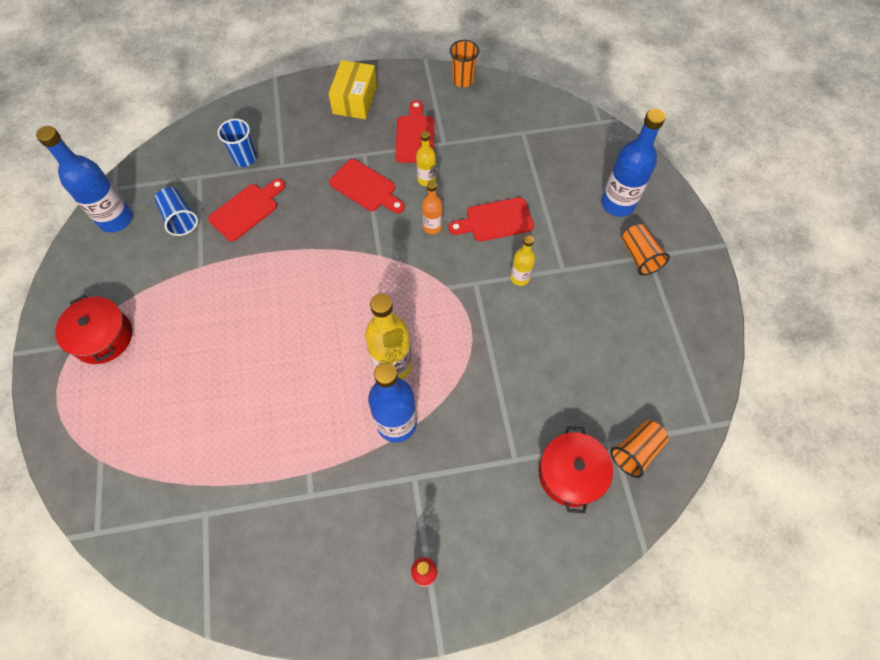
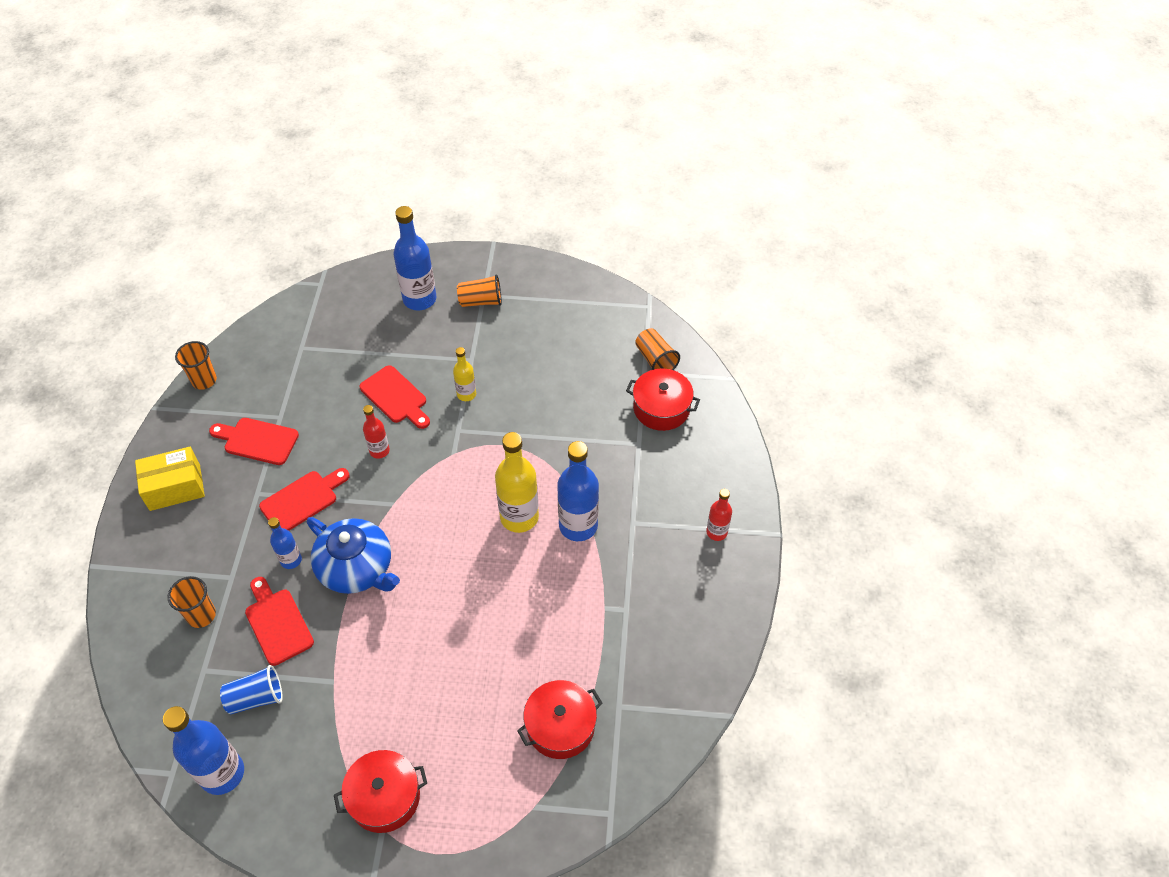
camera: 75 degrees left, 10 degrees down
blue cup [217,119,257,167] -> orange cup [167,576,216,628]
yellow box [328,60,377,119] -> yellow box turned 45 degrees counterclockwise [135,447,205,511]
yellow bottle [416,131,436,186] -> none
orange bottle [422,181,442,234] -> red bottle [363,405,390,459]
red cutting board [448,197,534,241] -> red cutting board turned 45 degrees counterclockwise [359,365,430,429]
none -> blue bottle [268,517,302,569]
none -> blue teapot [307,517,400,594]
none -> red pot [517,680,603,759]

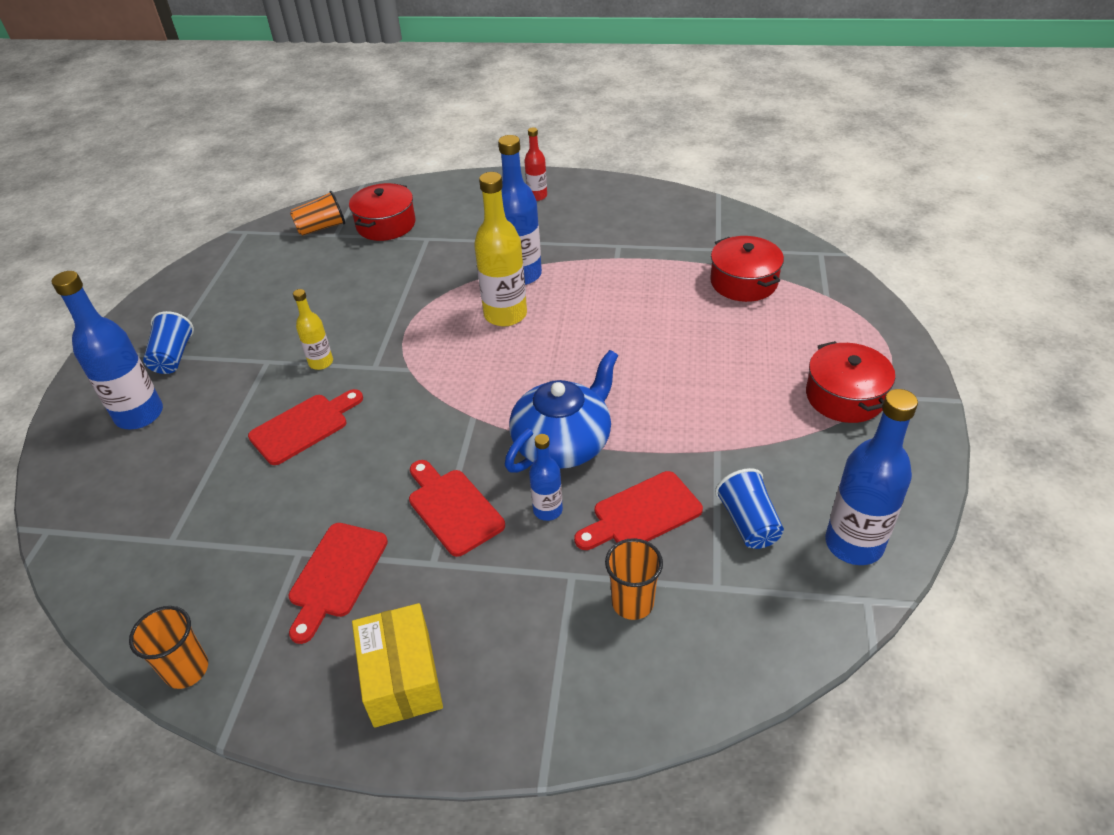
camera: 85 degrees left, 10 degrees down
red bottle [363,405,390,459] -> none
orange cup [457,275,502,307] -> blue cup [143,311,194,374]

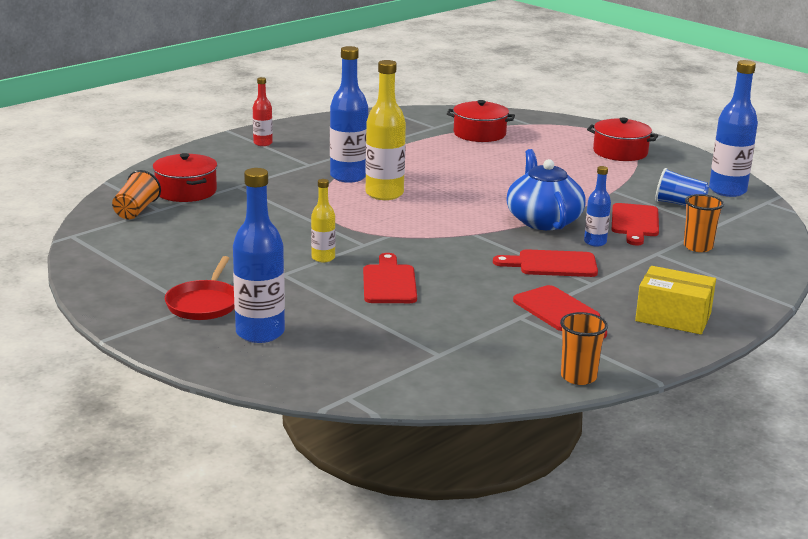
camera: 55 degrees left, 20 degrees down
blue cup [143,311,194,374] -> red pan [165,256,235,320]

